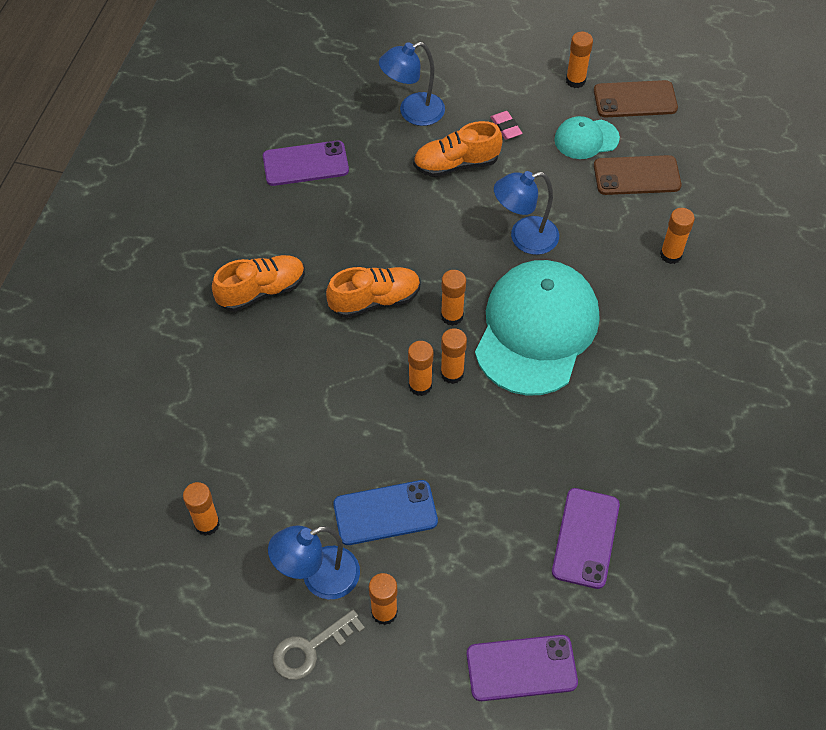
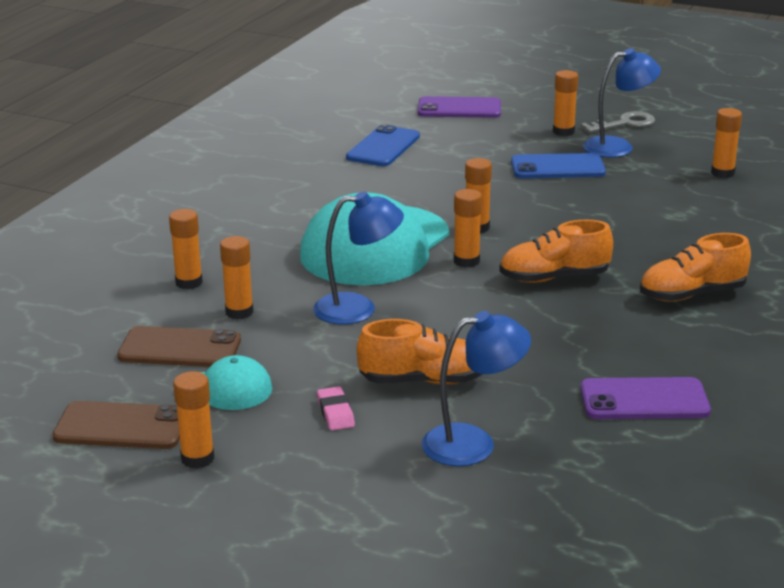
camera: 170 degrees left, 30 degrees down
orange glue stick [408,341,433,396] -> orange glue stick moved to [220,236,253,319]
purple phone [552,488,620,589] -> blue phone [346,124,420,166]

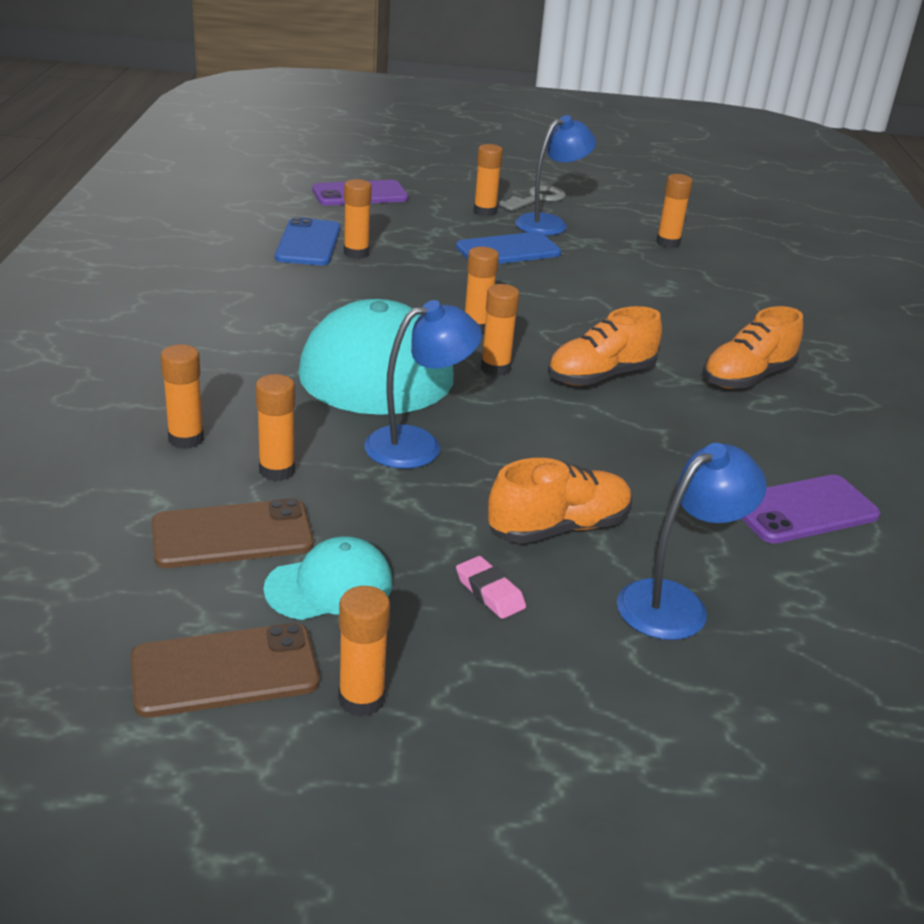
camera: 25 degrees left, 5 degrees up
none -> orange glue stick [344,179,372,259]

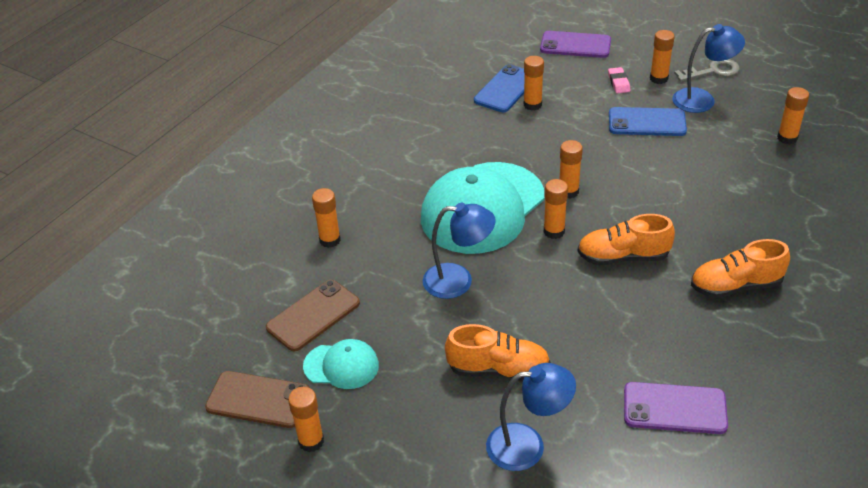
camera: 35 degrees right, 10 degrees up
brown phone [151,498,314,568] -> brown phone turned 60 degrees counterclockwise [266,280,360,352]
orange glue stick [256,374,295,481] -> none
pink eraser [456,556,526,619] -> pink eraser moved to [608,67,630,93]

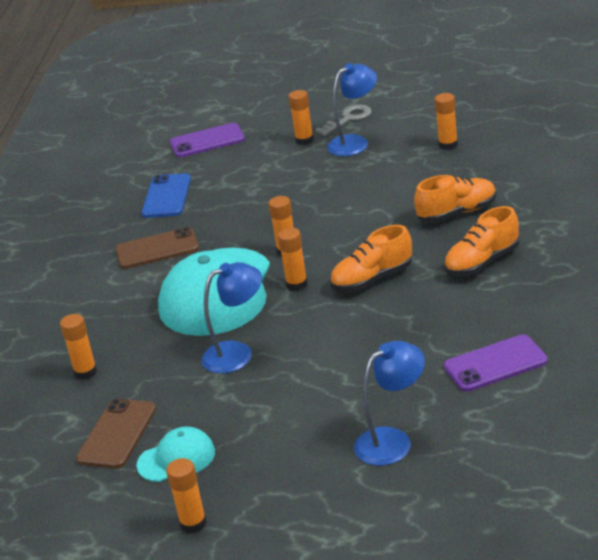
camera: 25 degrees left, 10 degrees down
brown phone [205,371,310,428] -> brown phone moved to [115,227,199,269]
orange shoe [445,324,550,381] -> orange shoe moved to [414,175,497,222]
orange glue stick [524,56,544,110] -> none
pink eraser [608,67,630,93] -> none
blue phone [609,107,687,136] -> none

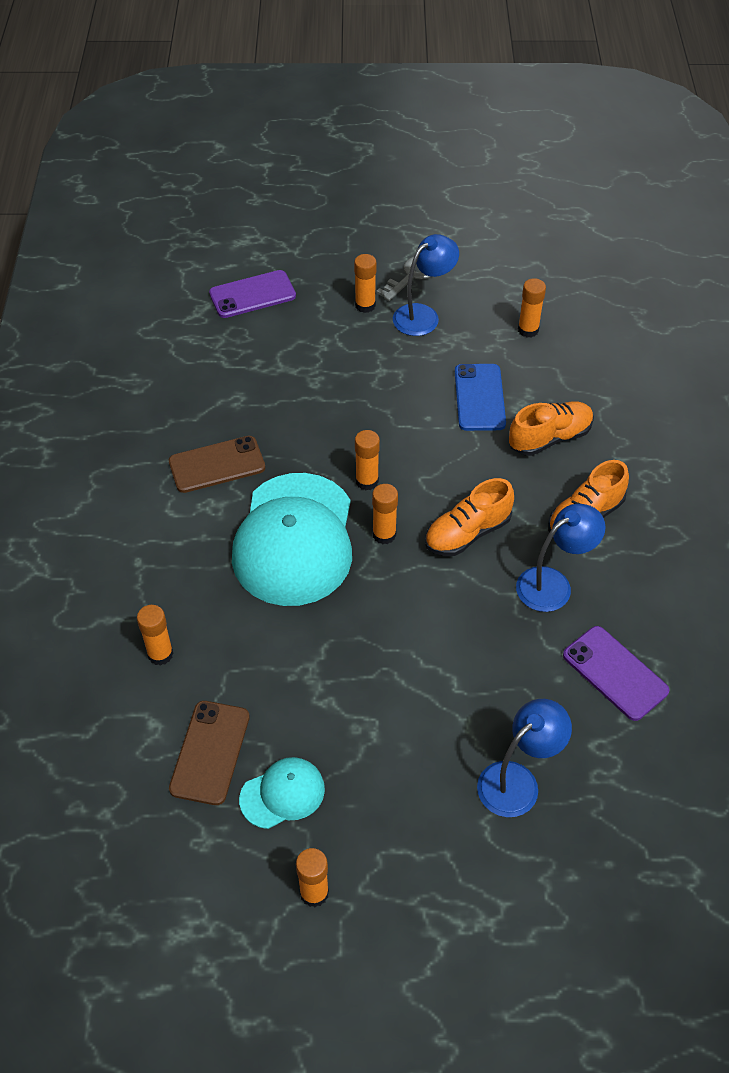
camera: 10 degrees left, 20 degrees up
blue phone [141,173,191,218] -> blue phone moved to [455,364,506,431]
blue lamp [201,262,262,373] -> blue lamp moved to [516,504,606,612]
purple phone [444,334,548,392] -> purple phone turned 75 degrees clockwise [563,626,669,721]

